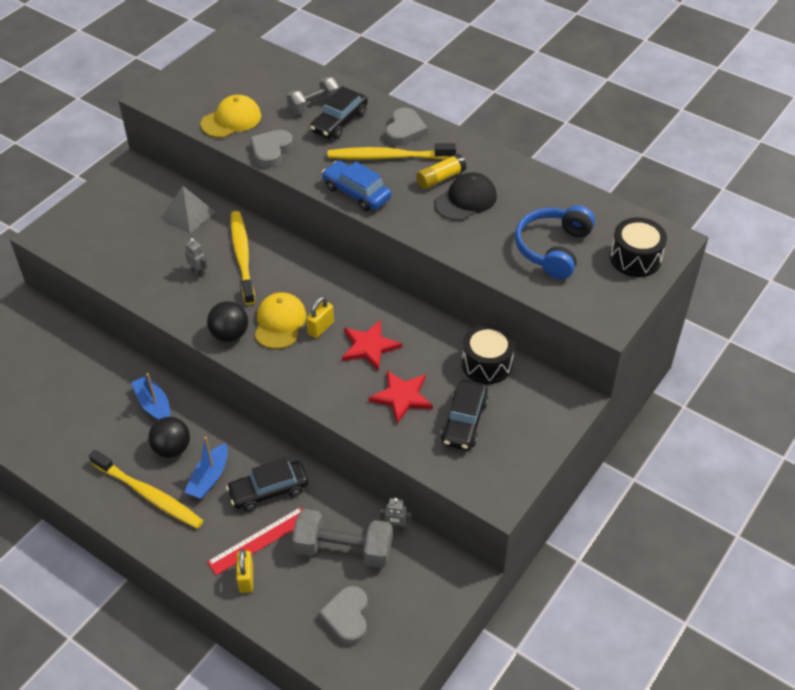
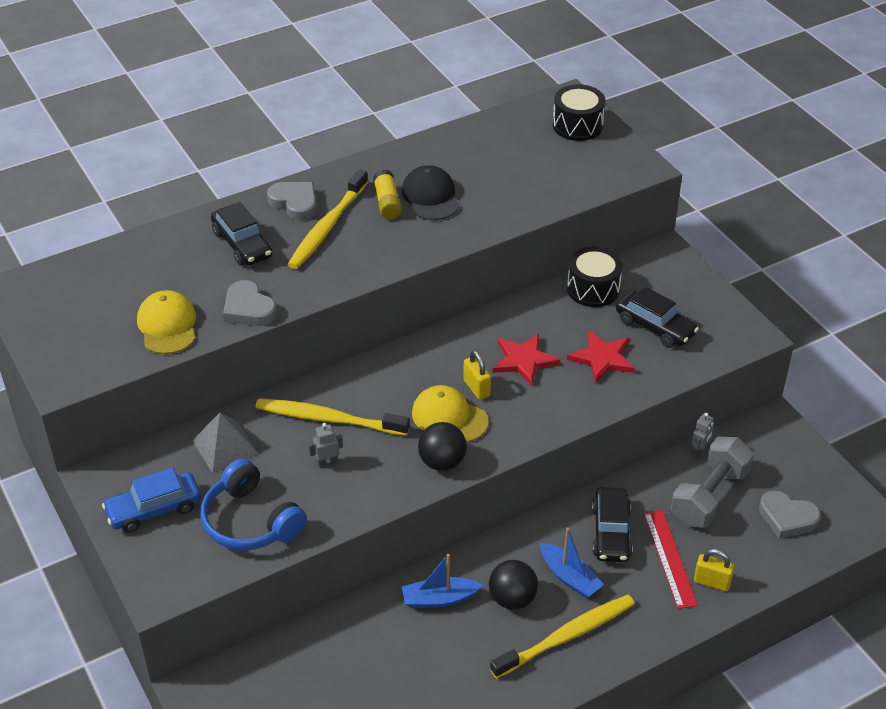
camera: 65 degrees left, 5 degrees down
grey dumbbell [287,77,339,114] -> none
blue car [322,161,392,211] -> blue car moved to [102,467,201,533]
blue headphones [515,205,595,279] -> blue headphones moved to [200,458,307,550]

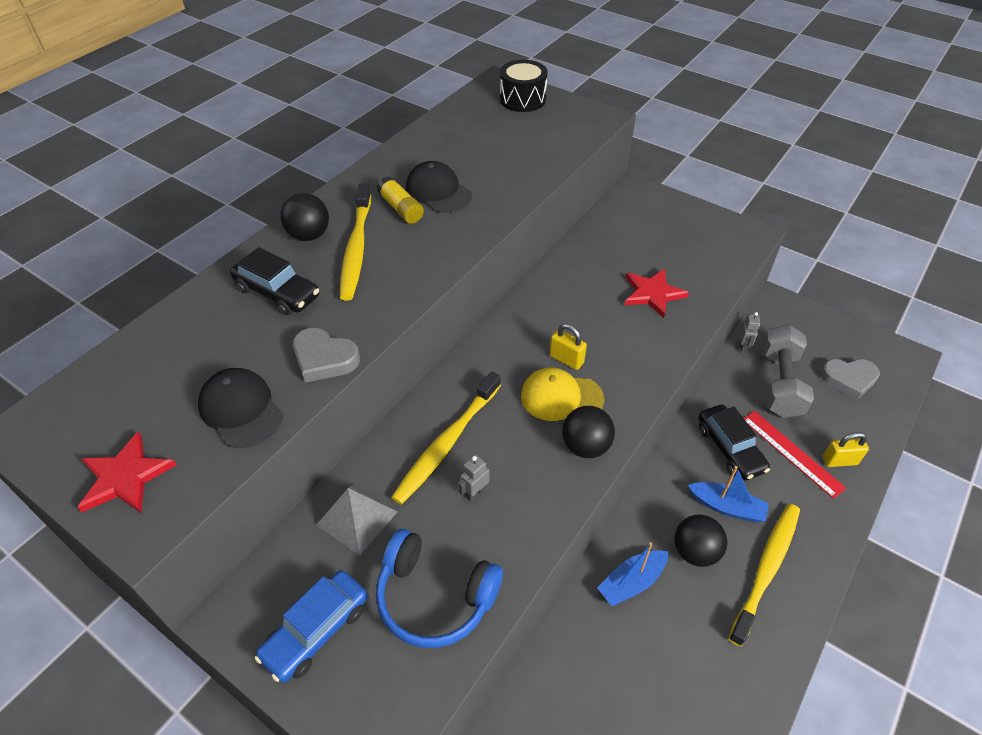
camera: 25 degrees left, 5 degrees up
yellow cap [137,290,196,354] -> black cap [198,368,283,448]
yellow toothbrush [255,398,410,436] -> yellow toothbrush turned 45 degrees counterclockwise [391,372,501,505]
grey heart [267,182,317,221] -> black ball [280,193,329,241]
red star [493,334,561,386] -> red star moved to [77,431,176,513]
black drum [567,246,623,307] -> none
black car [616,286,699,348] -> none

